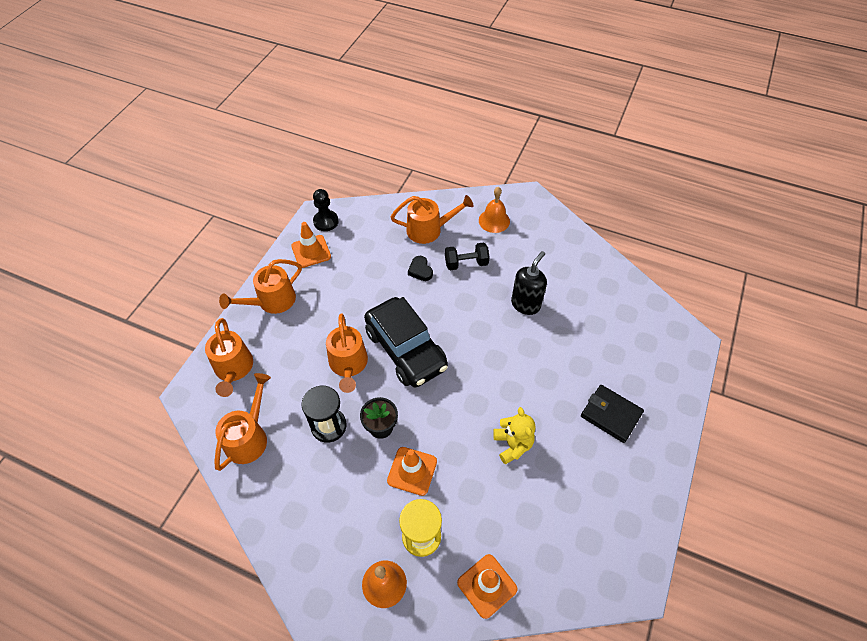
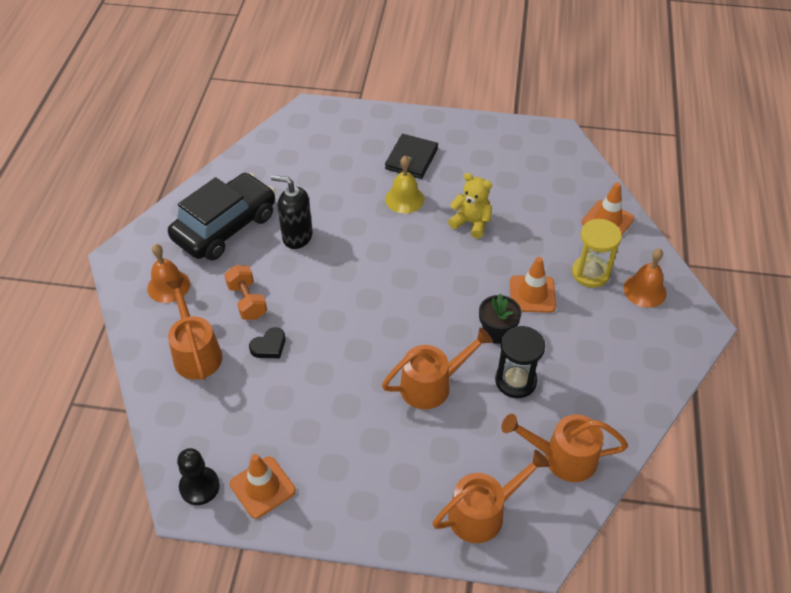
camera: 105 degrees left, 5 degrees down
orange watering can [219,259,302,314] -> none
black car [364,297,448,388] -> black car moved to [168,173,275,261]
black dumbbell [445,242,490,270] -> orange dumbbell [224,265,267,320]
yellow teddy bear [493,407,535,464] -> yellow teddy bear turned 60 degrees clockwise [448,173,492,239]
none -> yellow bell [385,156,424,213]

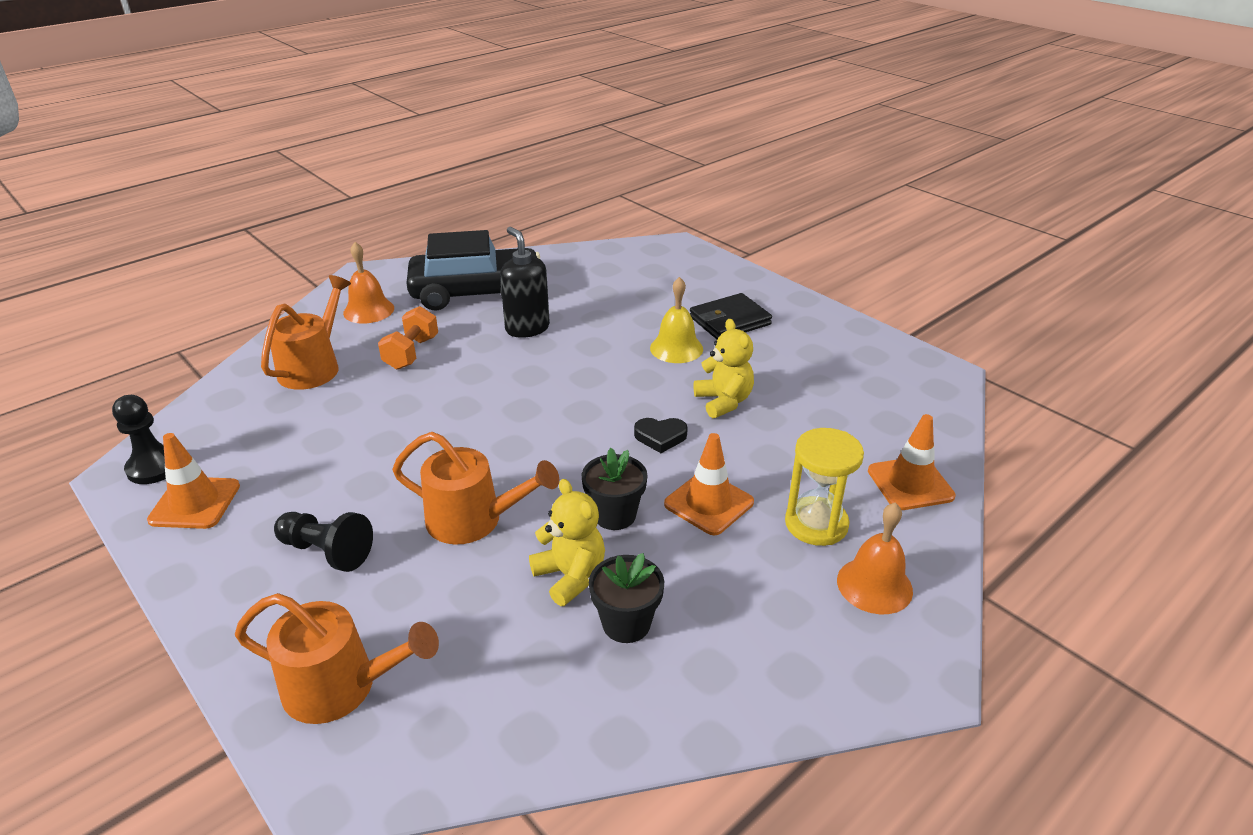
camera: 40 degrees right, 15 degrees down
black heart [249,327,285,359] -> black heart moved to [634,418,688,453]
black hourglass [495,326,545,398] -> yellow teddy bear [529,479,605,606]
orange watering can [501,414,628,482] -> none
none -> black pawn [274,512,373,572]
none -> black flower pot [589,553,664,643]

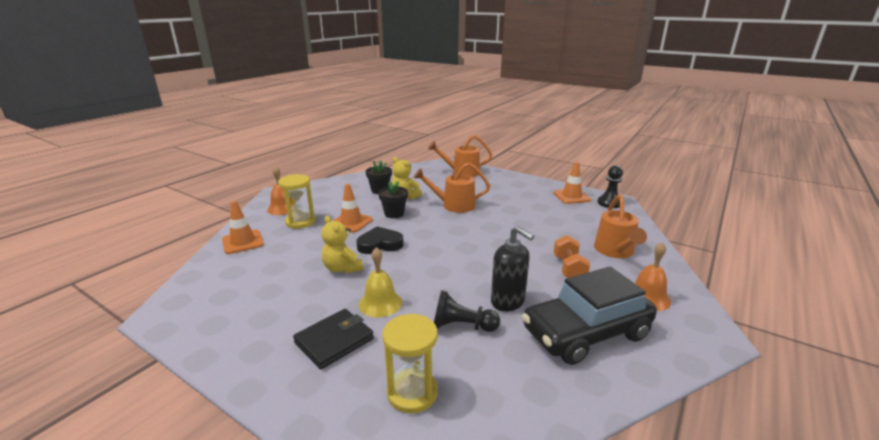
camera: 165 degrees right, 10 degrees down
black pawn [274,512,373,572] -> black pawn moved to [434,290,500,332]
black heart [634,418,688,453] -> black heart [356,226,404,254], size x1.51
none -> yellow hourglass [382,314,438,413]

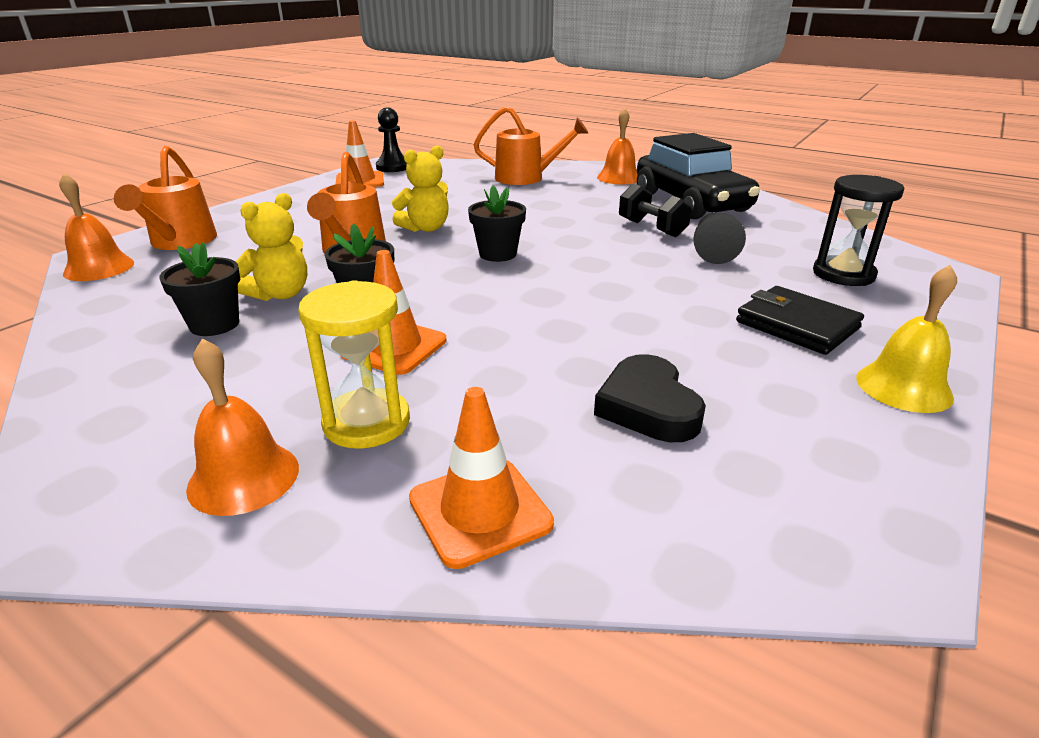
camera: 90 degrees left, 5 degrees up
yellow teddy bear [321,216,363,274] -> yellow teddy bear moved to [392,145,449,232]
black heart [356,226,404,254] -> black heart moved to [594,354,706,442]
yellow bell [359,247,402,318] -> yellow bell moved to [856,265,957,413]
yellow hourglass [382,314,438,413] -> black hourglass [813,175,904,286]
black soap dispenser [491,226,534,312] -> black dumbbell [619,184,692,237]
orange dumbbell [554,235,590,278] -> none
none -> orange bell [59,173,134,281]
none -> black flower pot [468,186,526,262]

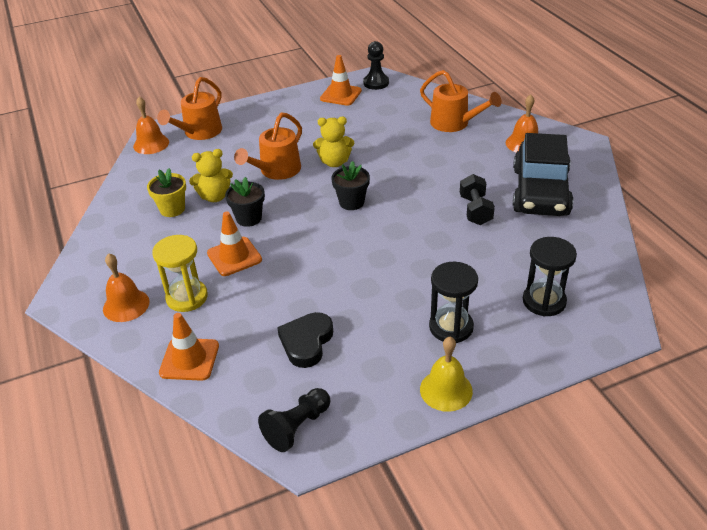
camera: 35 degrees right, 10 degrees up
black flower pot [159,242,240,336] -> yellow flower pot [147,168,186,217]
black pawn [693,213,746,264] -> black pawn moved to [258,388,330,452]
black wallet [736,286,864,355] -> black hourglass [429,262,478,343]

